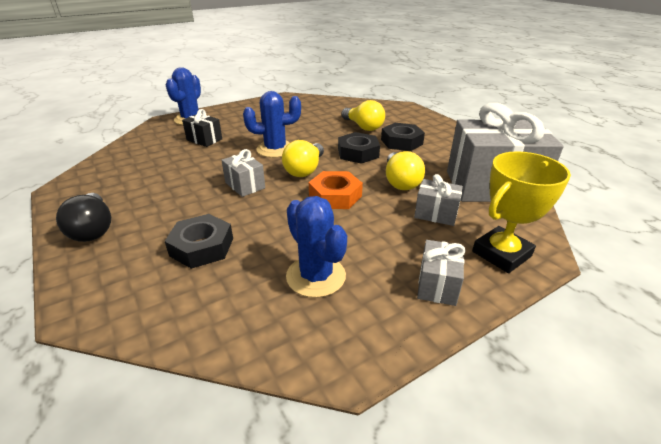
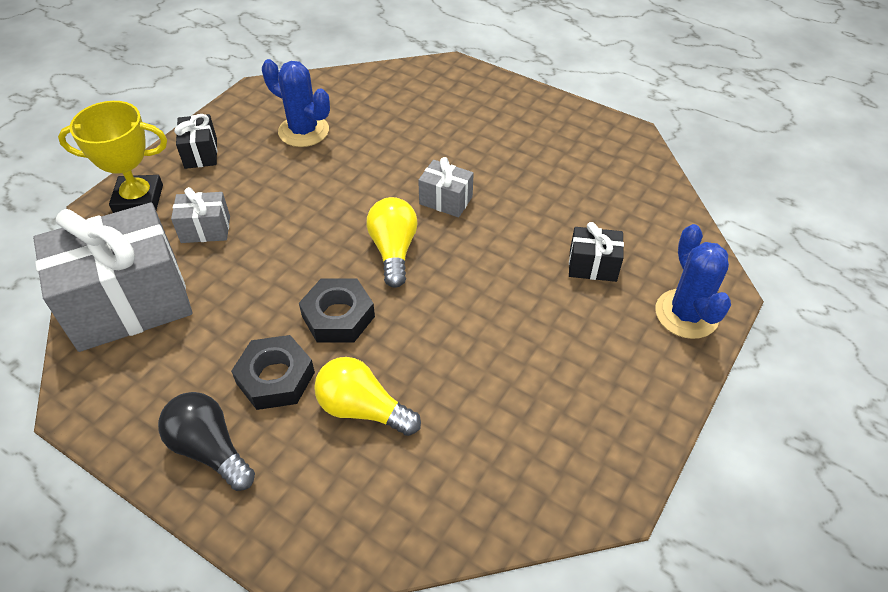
camera: 155 degrees right, 15 degrees up
black light bulb [56,193,111,242] -> black light bulb moved to [158,392,255,491]
black nut [165,214,233,269] -> none
blue cactus [243,91,301,158] -> none
orange nut [309,171,363,209] -> none
yellow light bulb [386,151,425,190] -> none
grey gift [417,240,466,306] -> black gift [174,114,217,169]
yellow trophy [472,151,571,273] -> yellow trophy turned 60 degrees clockwise [58,101,167,213]

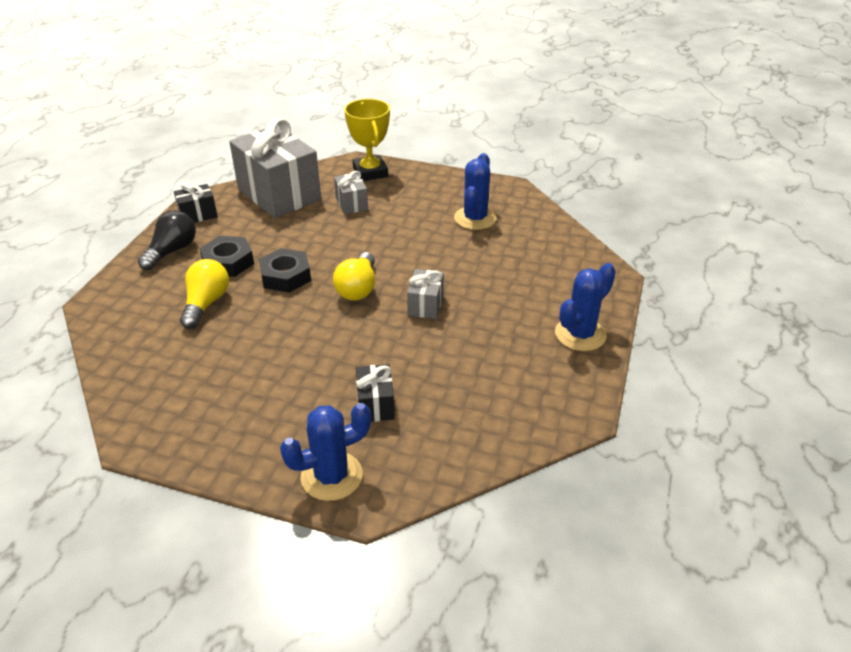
camera: 75 degrees right, 10 degrees down
black gift [174,114,217,169] -> black gift moved to [174,183,218,223]
yellow light bulb [367,197,418,288] -> yellow light bulb turned 120 degrees clockwise [333,252,375,301]
none -> blue cactus [555,263,616,351]

